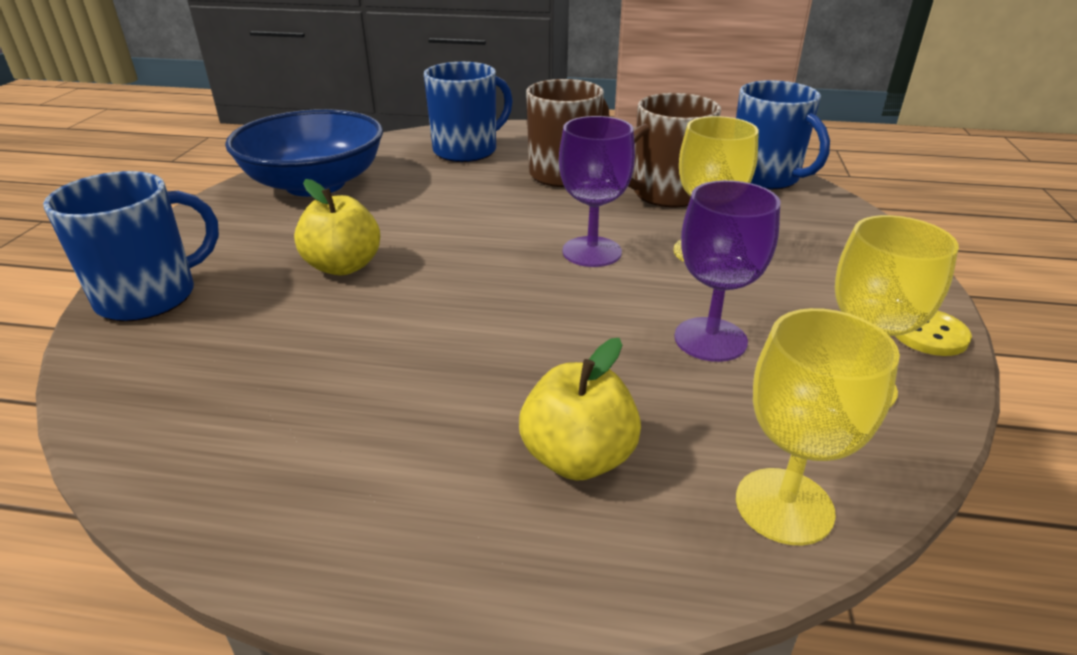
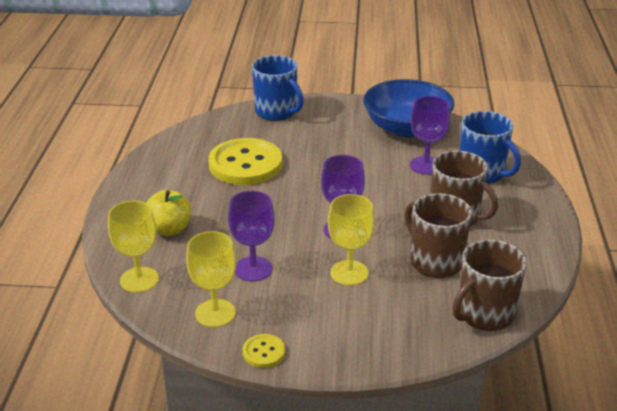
camera: 85 degrees right, 0 degrees up
yellow apple [294,179,380,275] -> none
blue mug [736,80,830,189] -> brown mug [453,240,527,331]
none -> yellow button [208,138,282,185]
none -> purple goblet [410,96,450,175]

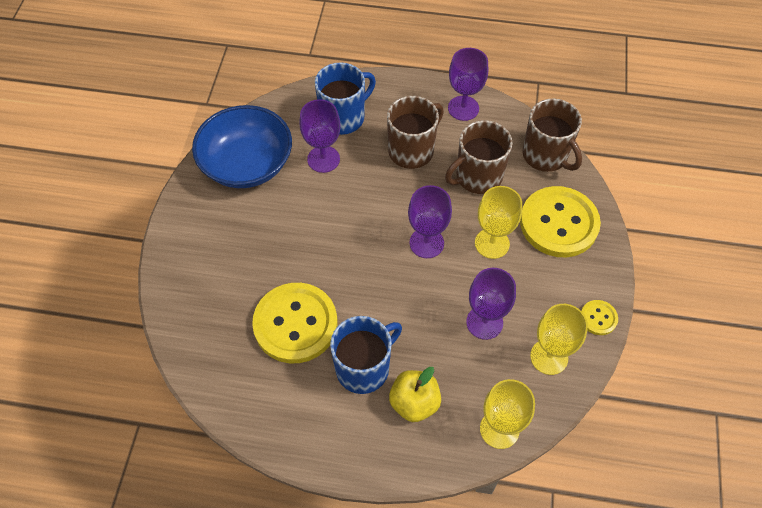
camera: 85 degrees left, 25 degrees up
blue mug [252,55,304,121] -> blue mug moved to [330,316,402,394]
none -> purple goblet [448,48,488,121]
none -> yellow button [520,186,601,257]

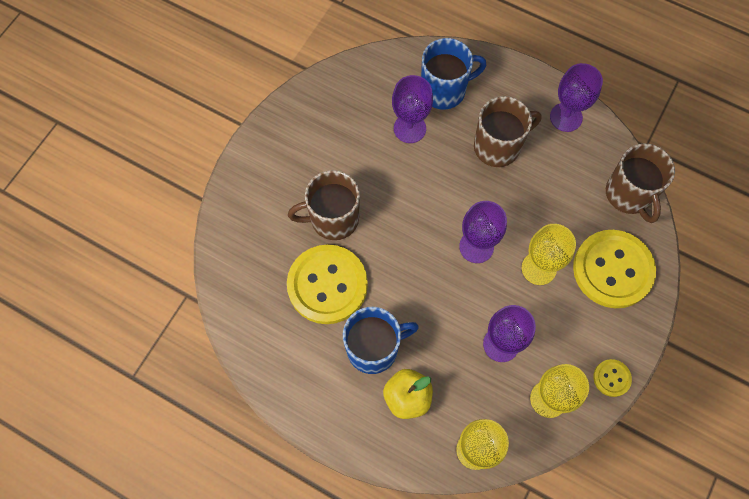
camera: 20 degrees right, 10 degrees up
blue bowl [192,105,292,188] -> none
brown mug [445,120,513,194] -> brown mug moved to [288,170,360,240]

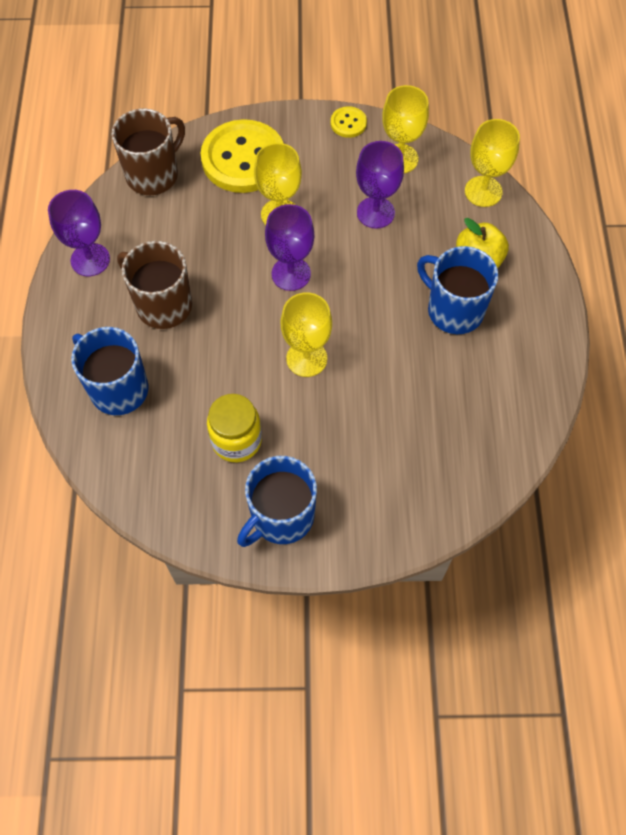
camera: 120 degrees left, 5 degrees down
yellow button [287,244,368,324] -> none
brown mug [288,170,360,240] -> none
purple goblet [392,75,433,143] -> none
none -> yellow jar [207,394,262,462]
none -> blue mug [237,456,317,547]
none -> yellow goblet [281,292,332,377]

